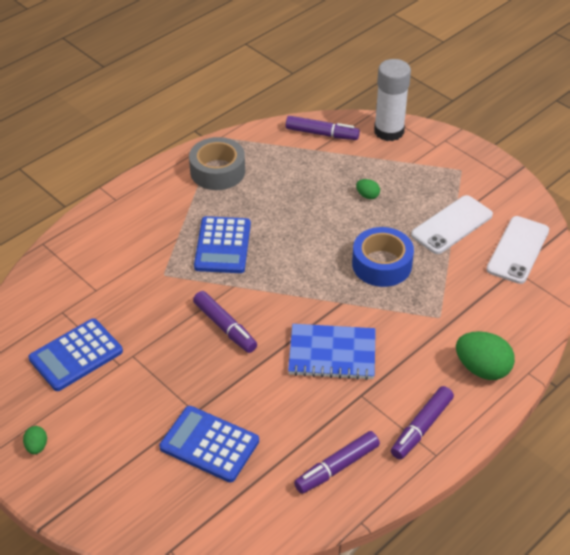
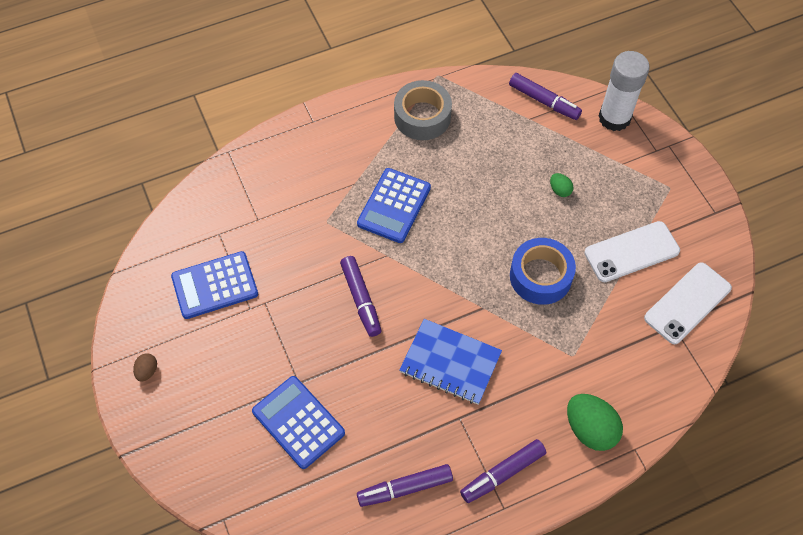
camera: 20 degrees right, 15 degrees up
green egg [23,426,47,454] -> brown egg [133,353,157,381]

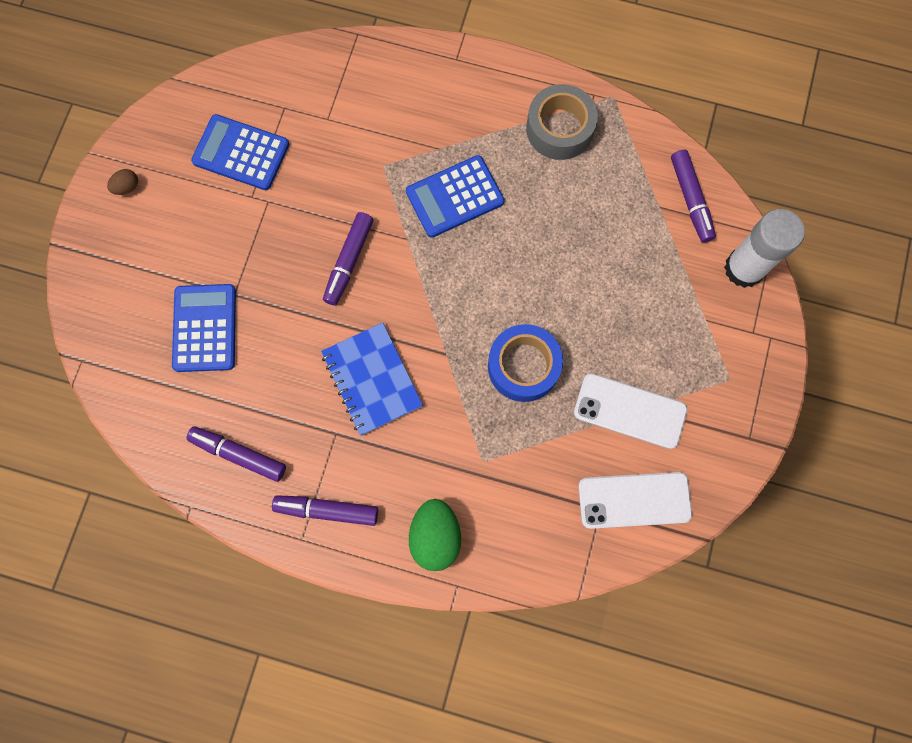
camera: 40 degrees right, 15 degrees up
green egg [550,173,573,197] -> none

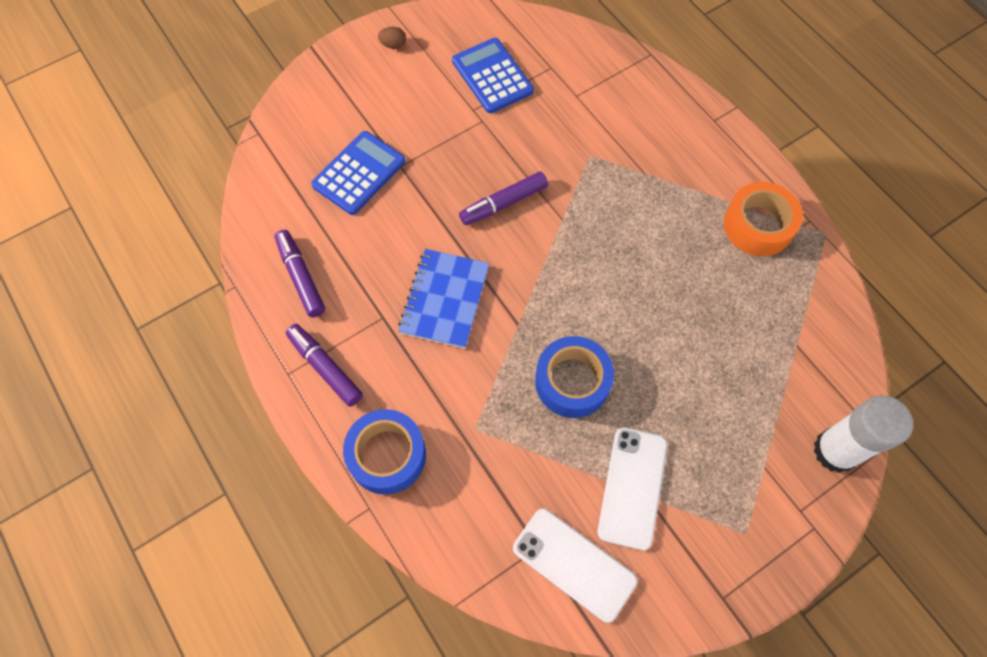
camera: 40 degrees right, 10 degrees down
blue calculator [406,155,504,238] -> none
green egg [409,499,461,571] -> blue tape [343,409,426,495]
grey tape [526,84,598,160] -> orange tape [724,182,803,256]
white phone [574,373,688,449] -> white phone turned 45 degrees clockwise [597,427,667,551]
purple marker [671,150,716,242] -> none

